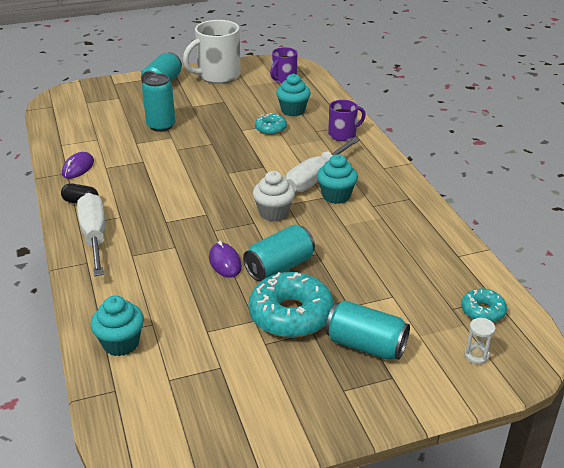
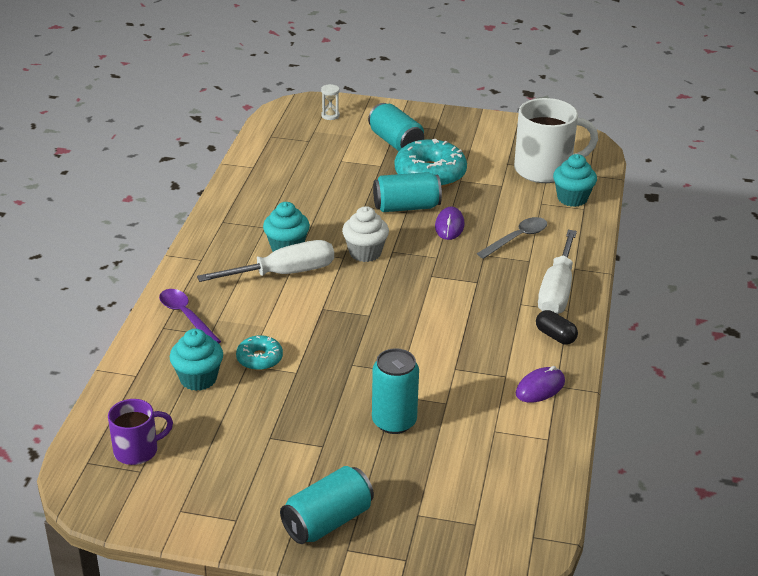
camera: 150 degrees left, 0 degrees up
white mug [183,20,241,84] -> white mug moved to [514,98,598,183]
purple mug [328,100,366,141] -> purple spoon [159,289,221,343]
turquoise donut [461,289,507,322] -> none
none -> grey spoon [477,217,547,259]

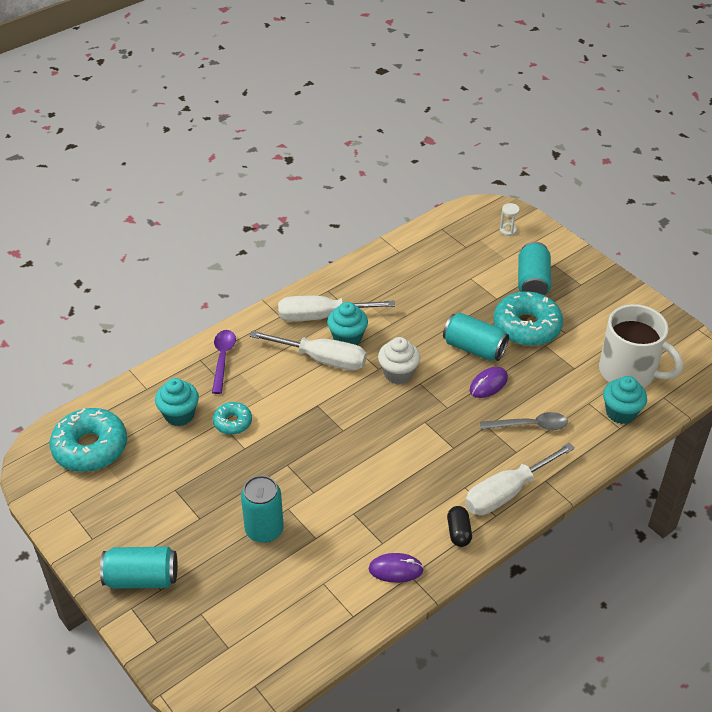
camera: 40 degrees right, 10 degrees up
purple mug [108,399,173,465] -> turquoise donut [50,408,127,472]
none -> white screwdriver [278,296,395,321]

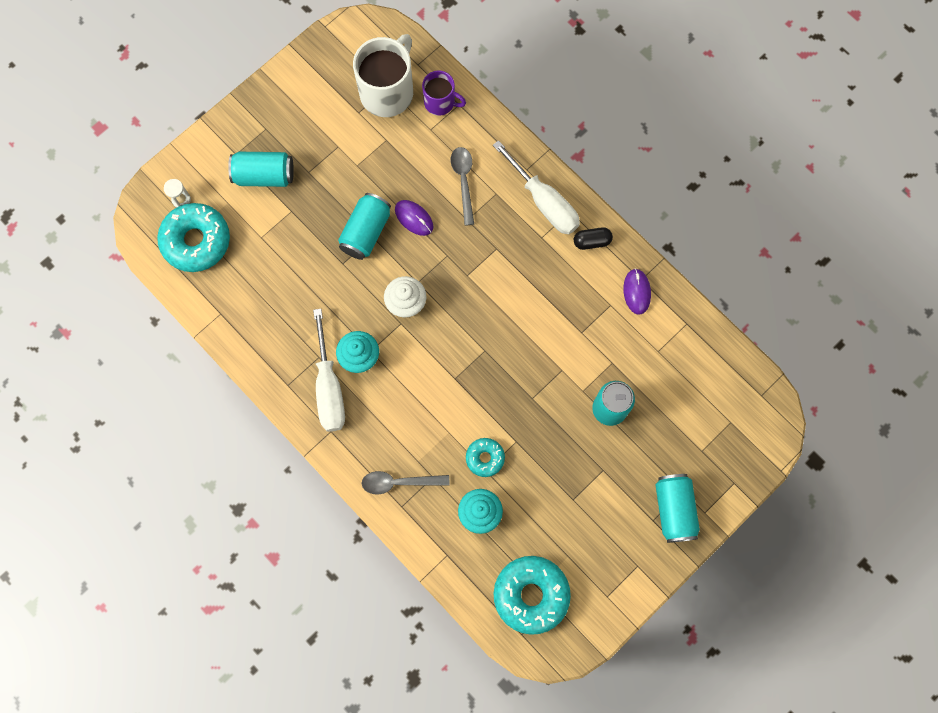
camera: 95 degrees left, 30 degrees up
purple spoon [212,330,236,394] -> grey spoon [361,471,449,495]
white screwdriver [250,331,367,371] -> none
turquoise donut [494,291,563,346] -> turquoise donut moved to [157,203,230,272]
turquoise cupcake [603,376,647,424] -> purple mug [422,70,466,115]

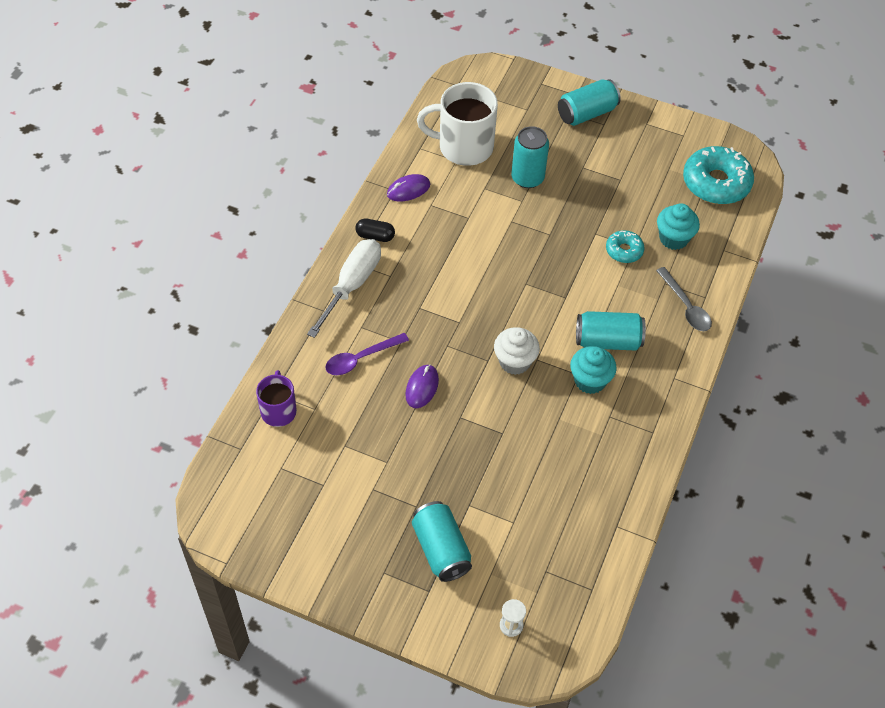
camera: 115 degrees left, 20 degrees down
turquoise donut [157,203,230,272] -> none
white screwdriver [313,309,345,432] -> none
turquoise can [338,193,391,260] -> turquoise can moved to [576,311,646,351]
white mug [353,34,413,117] -> white mug moved to [417,82,498,166]
grey spoon [451,147,474,226] -> purple spoon [325,333,409,375]
black capsule [574,227,613,250] -> black capsule turned 45 degrees counterclockwise [355,218,395,242]

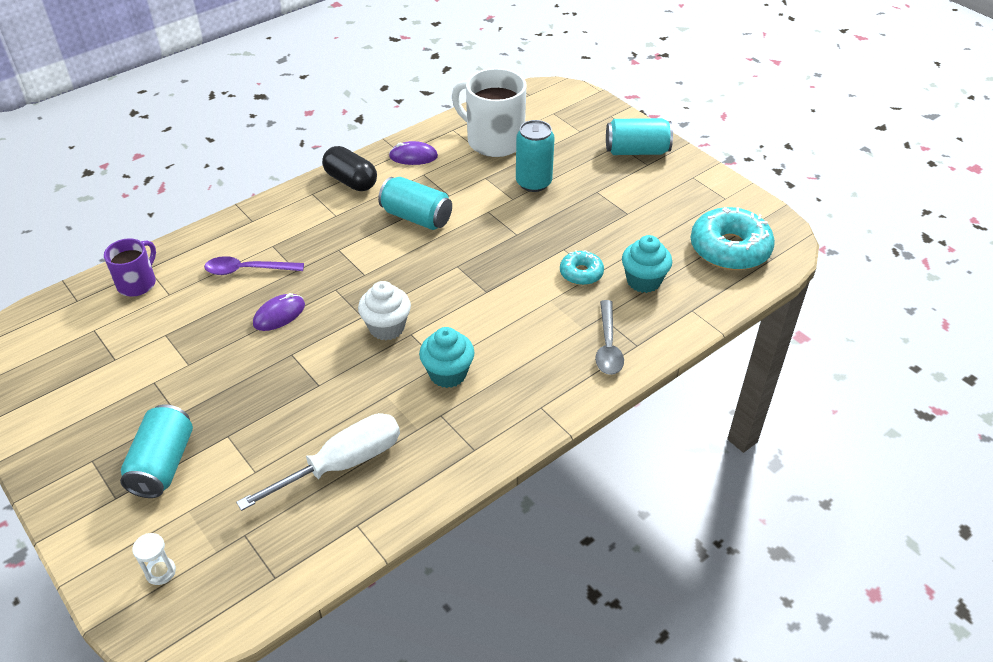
camera: 30 degrees right, 10 degrees down
white screwdriver [307,239,381,338] -> white screwdriver moved to [236,413,400,511]
black capsule [355,218,395,242] -> black capsule [322,146,377,191], size x1.54
turquoise can [576,311,646,351] -> turquoise can moved to [378,177,452,230]

